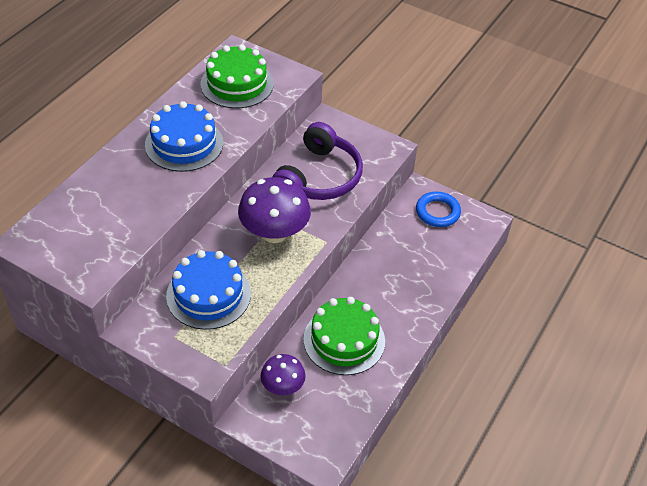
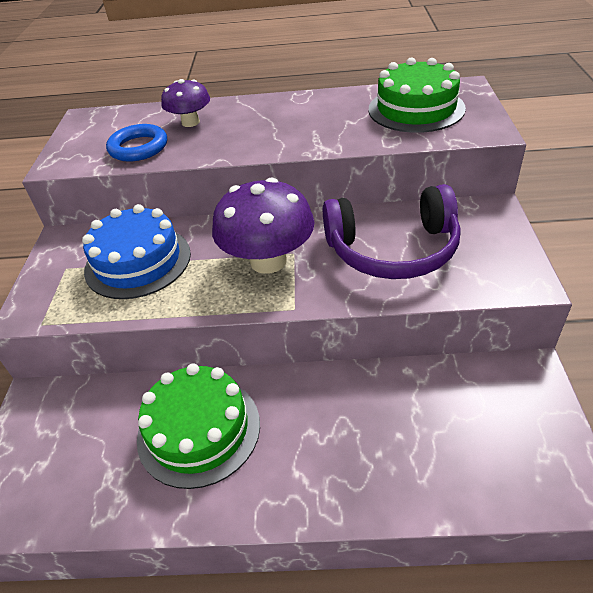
camera: 65 degrees right, 5 degrees down
blue cake [145,101,223,172] -> none
purple mushroom [260,354,306,395] -> purple mushroom moved to [161,79,210,127]
blue ring [416,192,461,227] -> blue ring moved to [106,124,167,162]

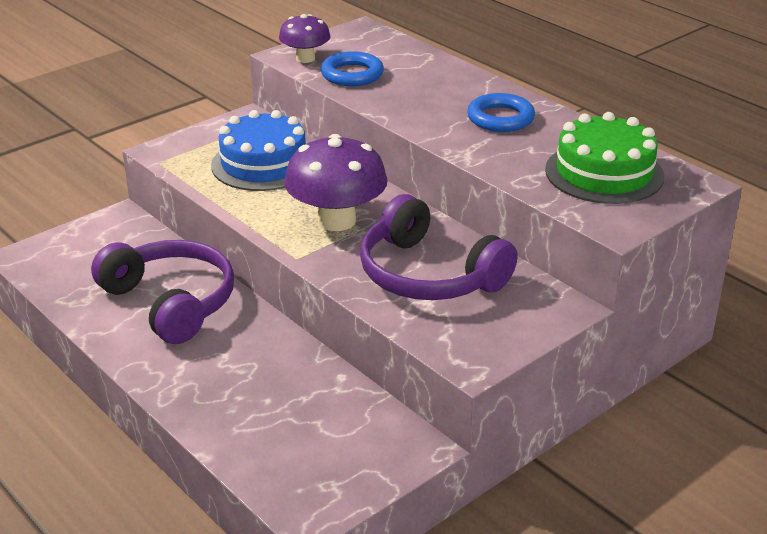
camera: 45 degrees right, 10 degrees down
green cake [137,363,260,489] -> purple headphones [91,240,234,344]
purple mushroom [161,79,210,127] -> purple mushroom moved to [279,14,330,63]
none -> blue ring [467,93,535,132]

